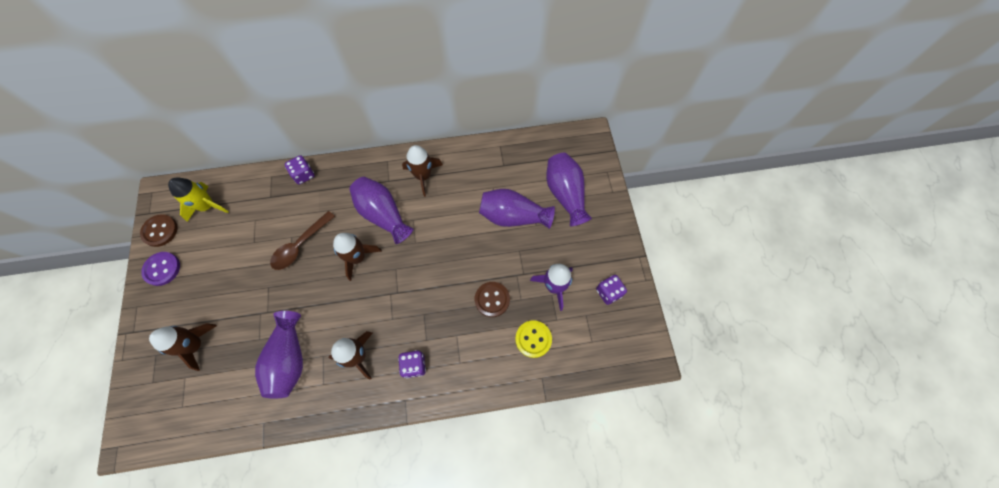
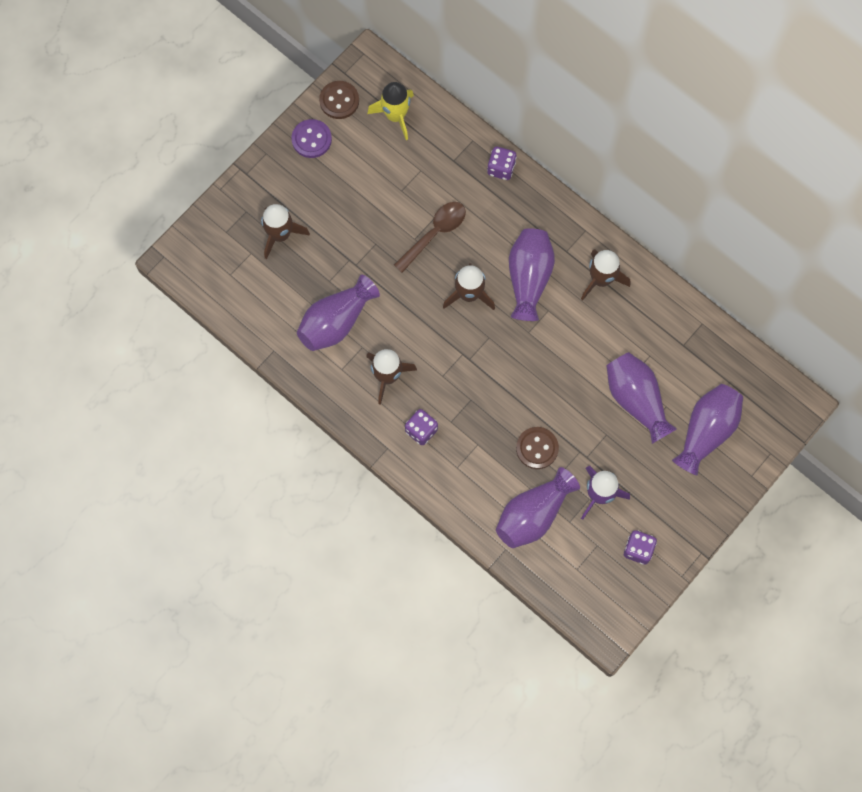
camera: 50 degrees right, 5 degrees up
brown spoon [270,211,335,270] -> brown spoon turned 135 degrees clockwise [394,202,466,273]
yellow button [515,320,552,358] -> purple vase [496,467,580,548]

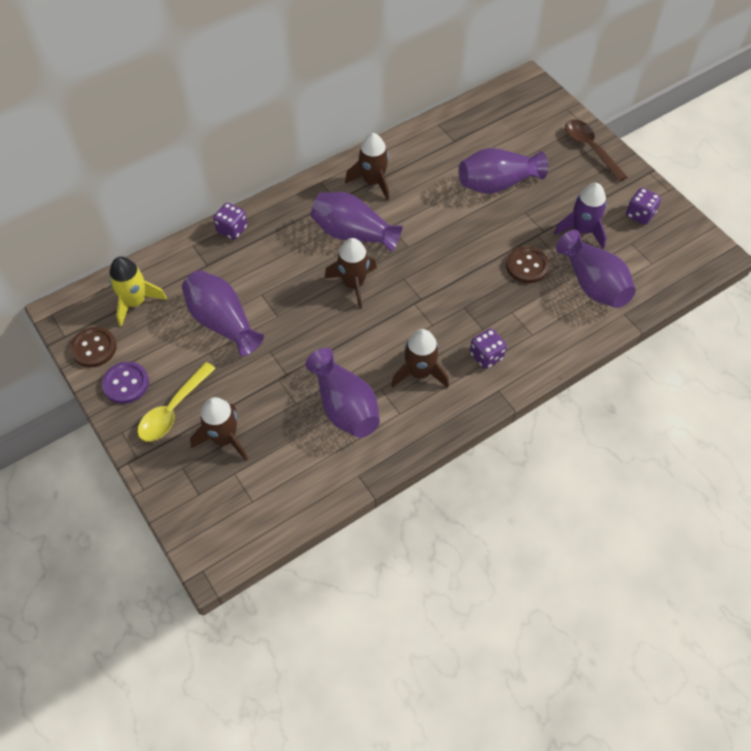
camera: 75 degrees left, 15 degrees down
brown spoon [394,202,466,273] -> brown spoon moved to [565,120,627,182]
purple vase [672,384,743,476] -> purple vase moved to [182,270,264,356]
none -> yellow spoon [138,362,216,442]

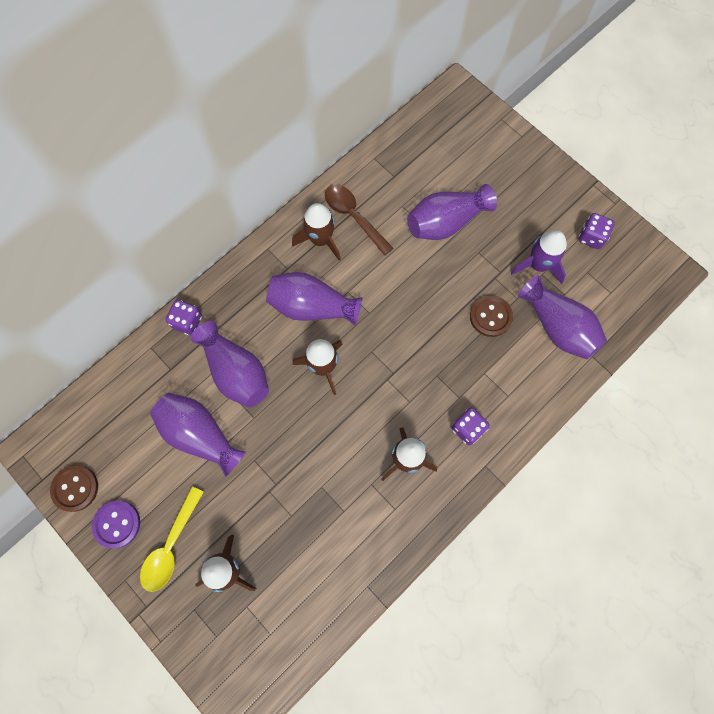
camera: 10 degrees left, 15 degrees up
yellow rocket [109,257,167,327] -> none
purple vase [305,348,380,438] -> purple vase moved to [191,321,269,407]
brown spoon [565,120,627,182] -> brown spoon moved to [325,185,394,256]

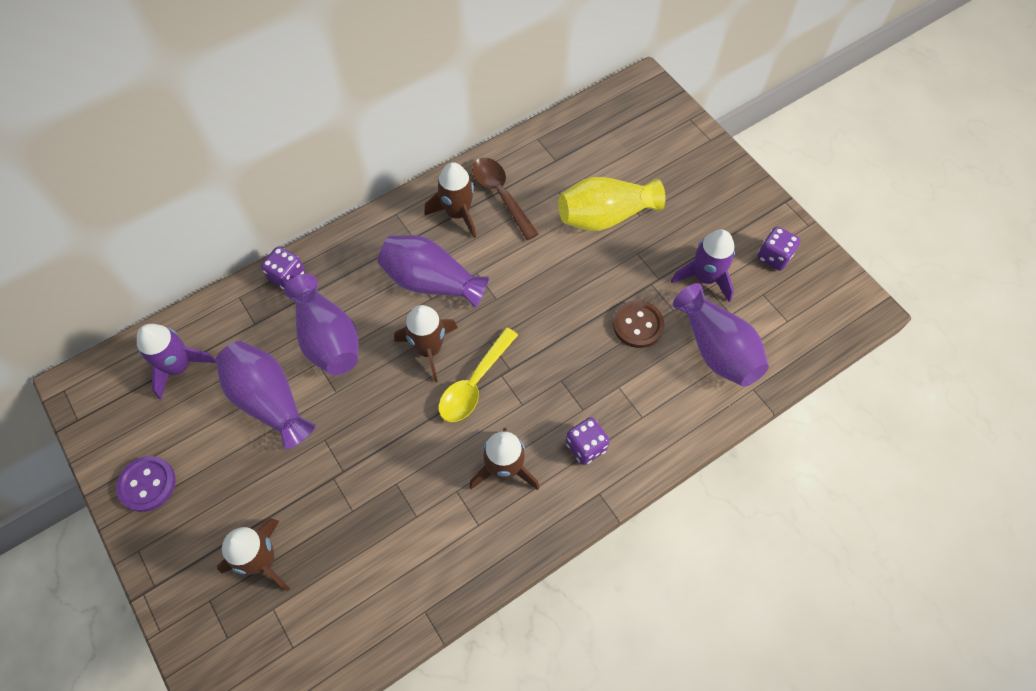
camera: 10 degrees right, 10 degrees down
brown button [50,465,98,512] -> none
yellow spoon [140,487,204,592] -> yellow spoon moved to [439,328,518,422]
purple vase [407,184,497,240] -> yellow vase [558,177,666,231]
none -> purple rocket [137,324,216,399]

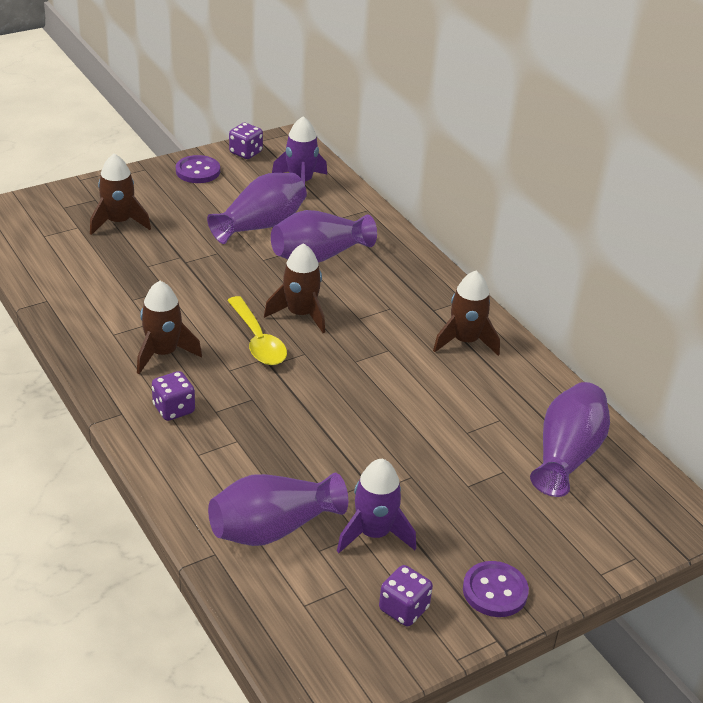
camera: 90 degrees right, 25 degrees down
purple dice [261,246,305,289] -> purple dice moved to [229,123,263,159]
purple vase [378,235,489,308] -> purple vase moved to [530,382,610,497]
yellow spoon [439,328,518,422] -> yellow spoon turned 150 degrees counterclockwise [227,296,287,365]
brown spoon [472,158,539,240] -> none
yellow vase [558,177,666,231] -> none
brown button [613,300,664,348] -> none
none -> purple button [463,561,529,617]

